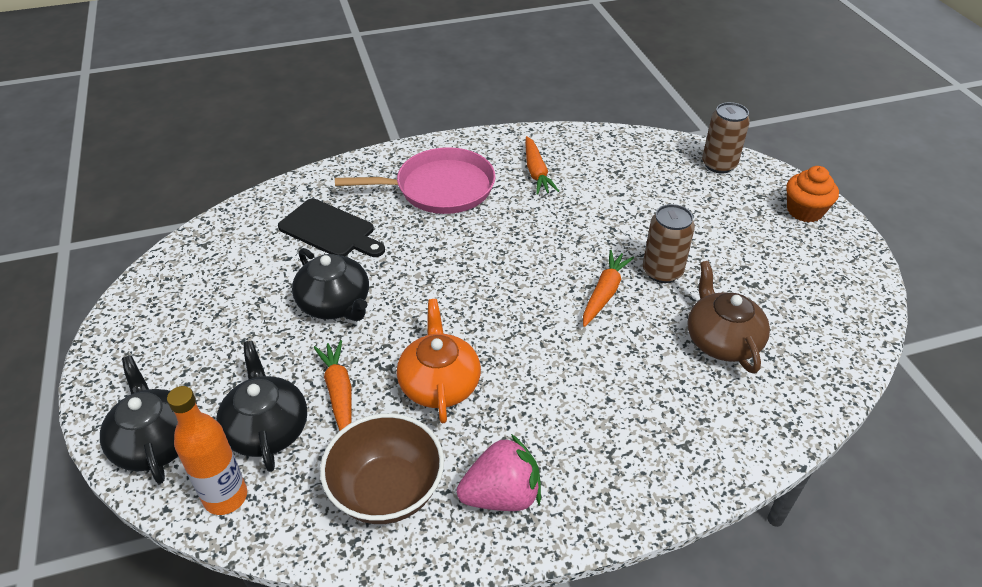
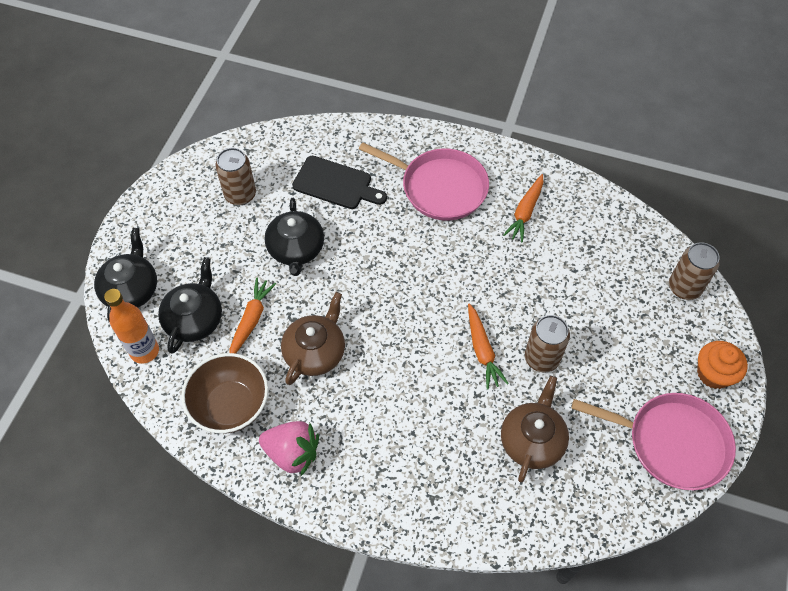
camera: 35 degrees right, 15 degrees up
black cutting board [278,198,385,257] -> black cutting board turned 45 degrees counterclockwise [292,156,387,209]
orange teapot [397,299,481,423] -> brown teapot [281,292,345,385]
orange carrot [583,250,634,327] -> orange carrot turned 105 degrees clockwise [468,304,509,390]
none -> brown can [215,148,256,205]
none -> pink pan [571,393,736,490]

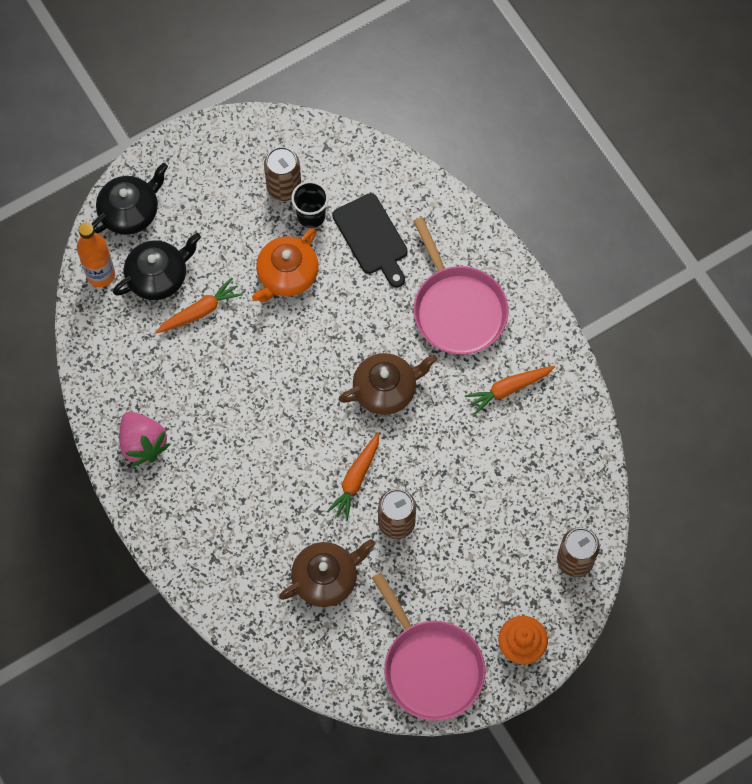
camera: 40 degrees right, 10 degrees up
brown bowl [181,353,268,433] -> none
black teapot [265,198,324,276] -> orange teapot [252,228,319,302]
brown teapot [281,292,345,385] -> brown teapot moved to [339,353,437,415]
none -> black cup [291,181,329,228]

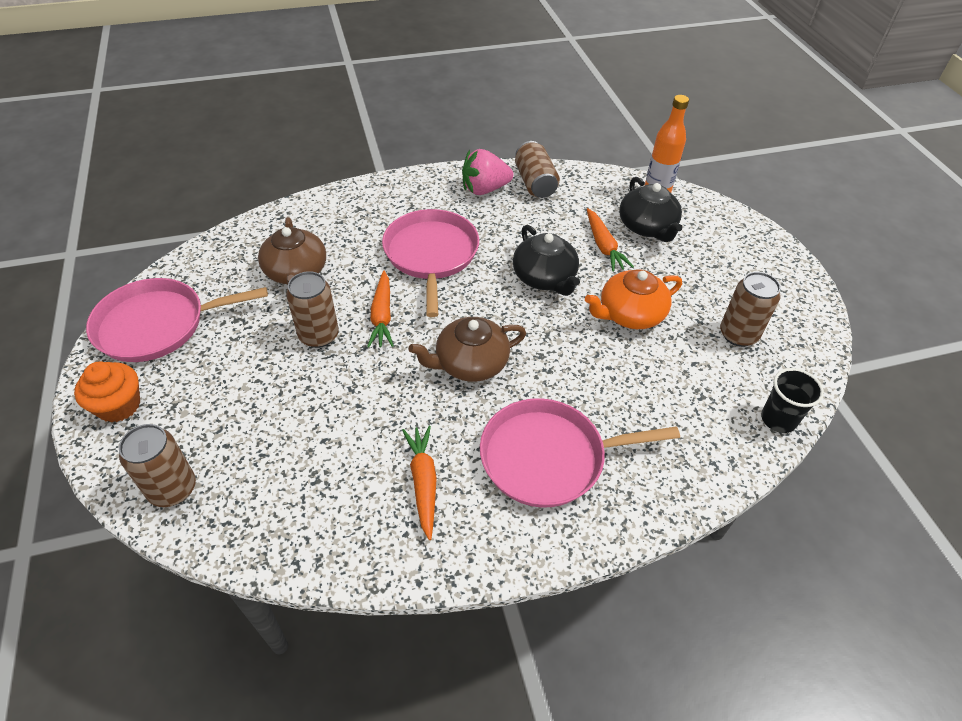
camera: 105 degrees right, 20 degrees down
black teapot [92,163,168,235] -> black teapot moved to [513,225,580,296]
orange teapot [252,228,319,302] -> orange teapot turned 75 degrees counterclockwise [585,269,682,329]
black cup [291,181,329,228] -> black cup moved to [761,368,824,433]
orange carrot [327,432,379,521] -> orange carrot turned 135 degrees counterclockwise [367,271,394,348]
black cutting board [332,193,408,288] -> none
brown teapot [339,353,437,415] -> brown teapot turned 75 degrees clockwise [409,317,526,382]
none -> pink pan [382,209,479,317]
none -> brown can [515,141,560,198]

